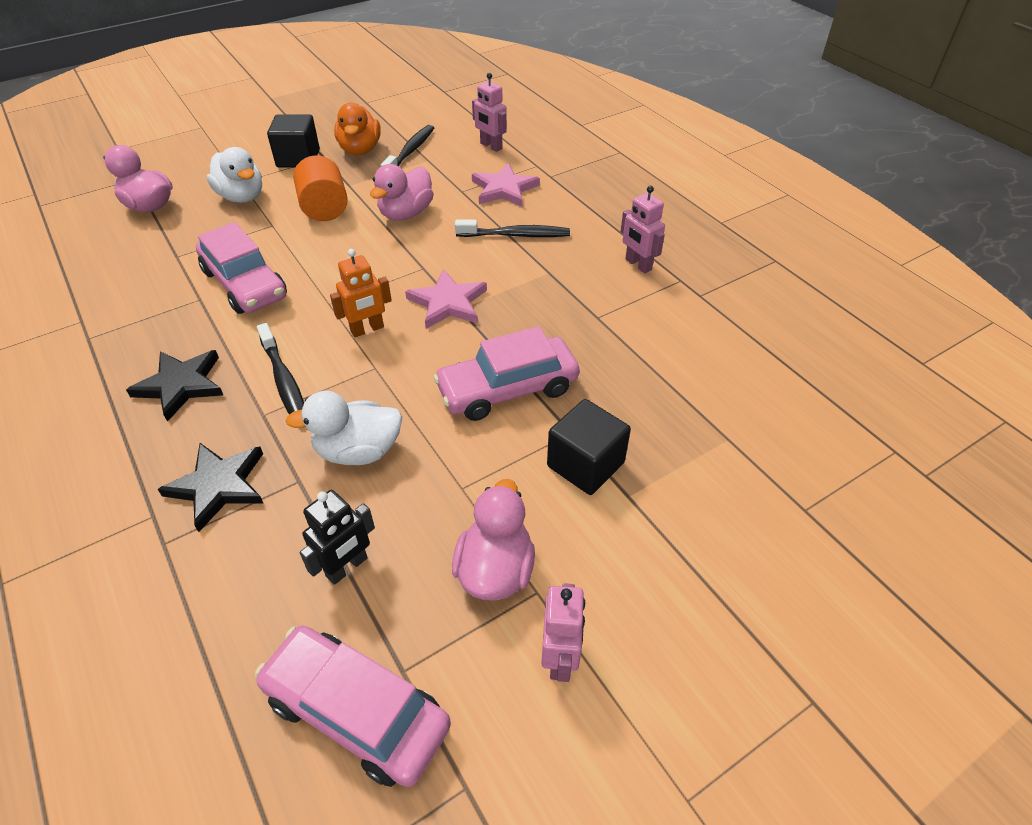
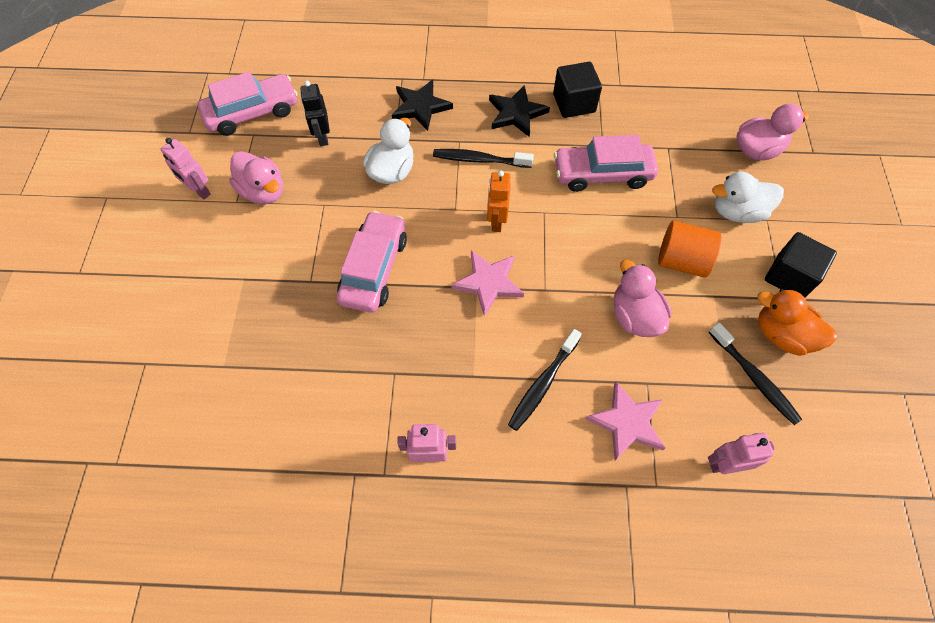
camera: 125 degrees right, 15 degrees up
black cube [547,399,631,495] -> black cube moved to [553,62,602,118]

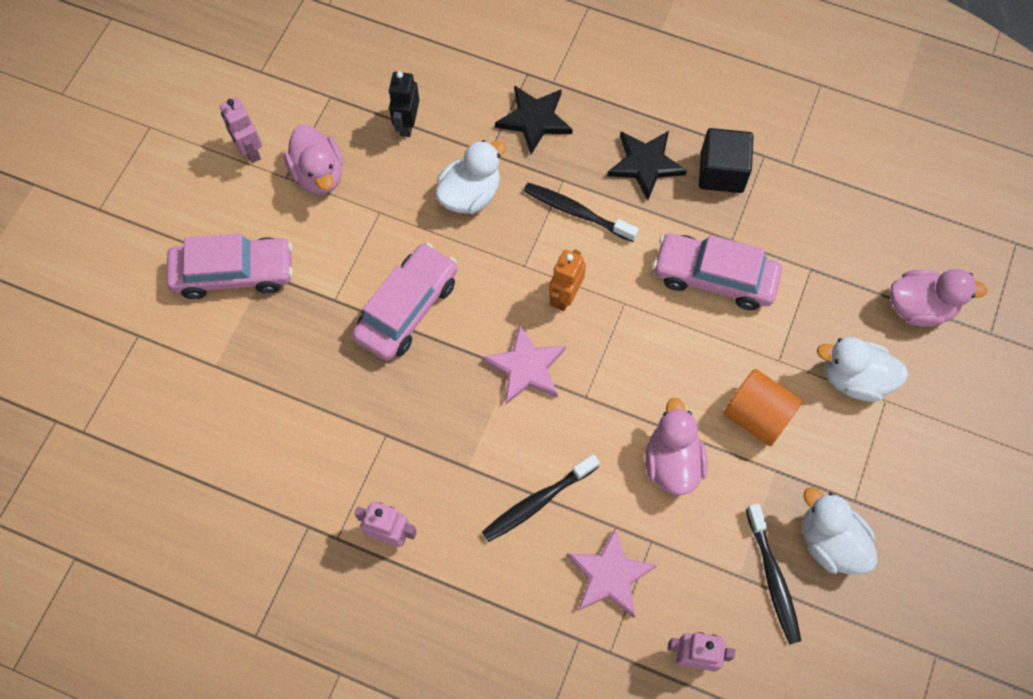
camera: 20 degrees right, 5 degrees up
pink car [197,71,298,136] -> pink car moved to [166,233,293,299]
orange duck [758,289,837,356] -> white duck [803,487,878,575]
black cube [765,232,837,298] -> none

